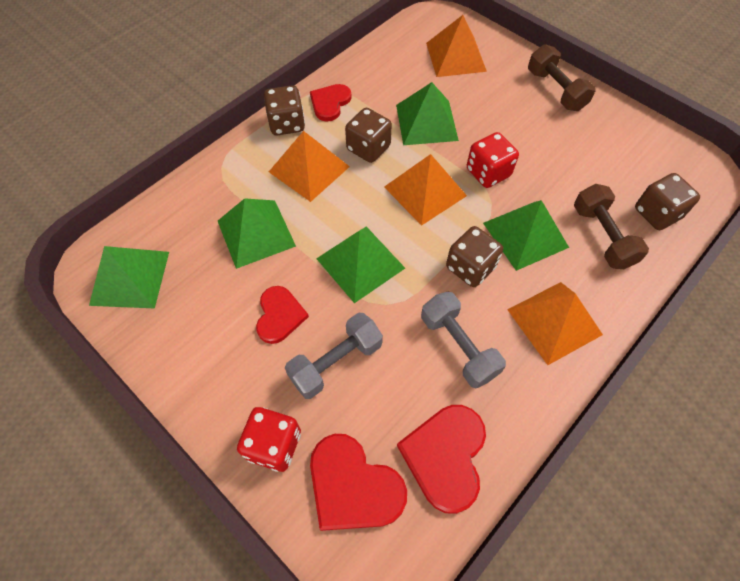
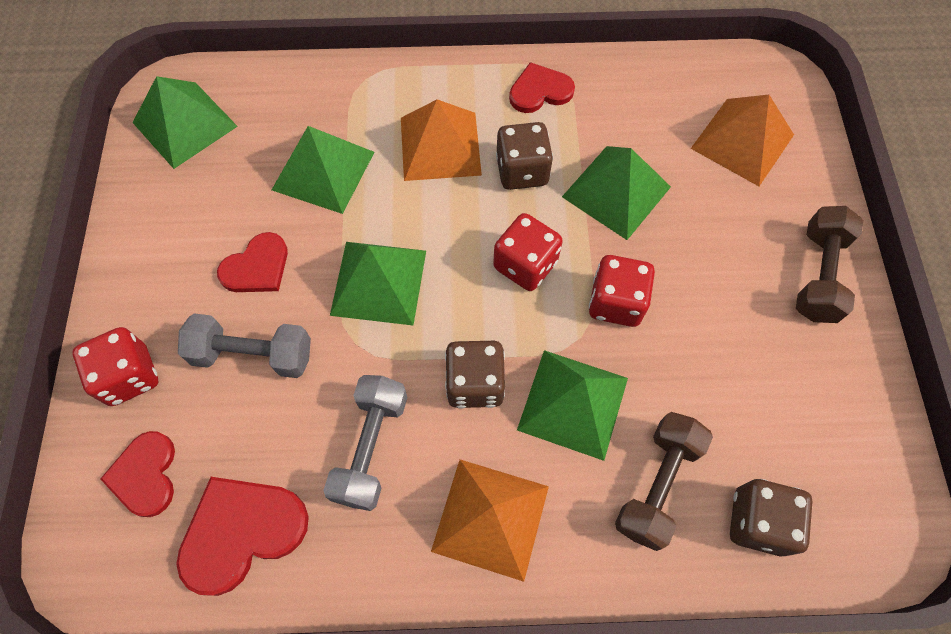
camera: 45 degrees right, 5 degrees up
brown dice [264,85,305,135] -> none
red heart [310,434,407,531] -> red heart [101,431,175,517], size x0.66
orange pyramid [384,154,467,226] -> red dice [493,213,563,291]

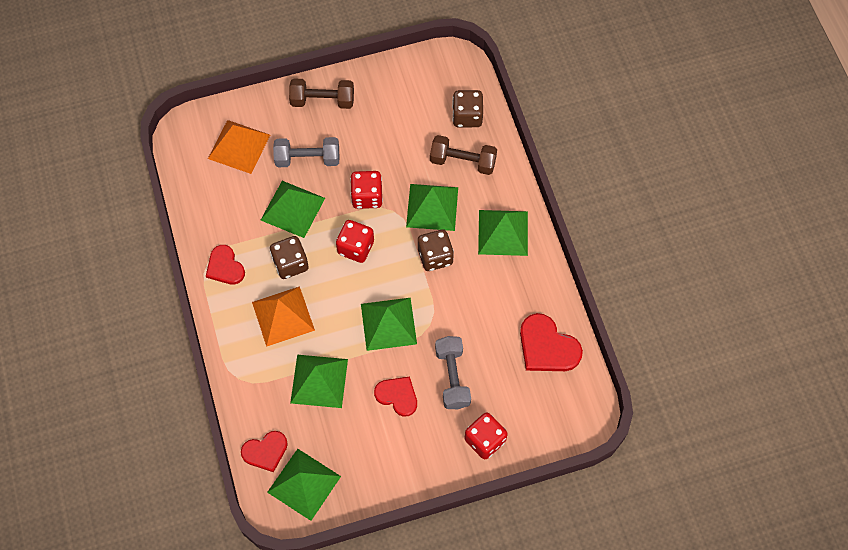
camera: 105 degrees left, 0 degrees up
red heart [101,431,175,517] -> red heart moved to [241,431,288,472]
grey dumbbell [323,375,407,511] -> grey dumbbell moved to [273,137,339,167]
orange pyramid [431,460,549,582] -> green pyramid [478,210,528,256]

